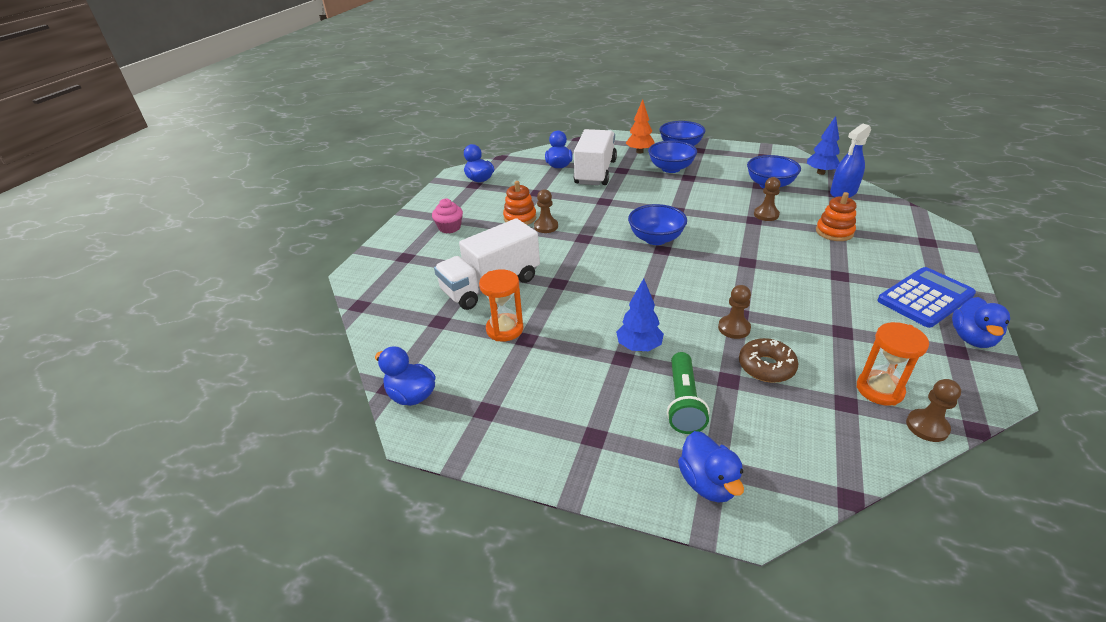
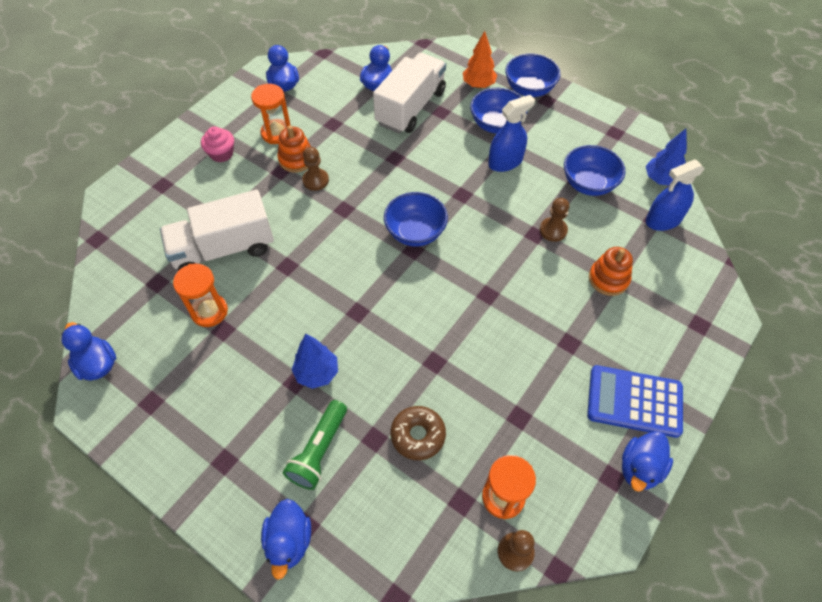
camera: 15 degrees right, 20 degrees up
brown pawn [718,285,751,339] -> none
blue calculator [878,267,976,328] -> blue calculator turned 150 degrees counterclockwise [587,365,683,438]
none -> orange hourglass [251,84,291,144]
none -> blue spray bottle [488,95,535,172]

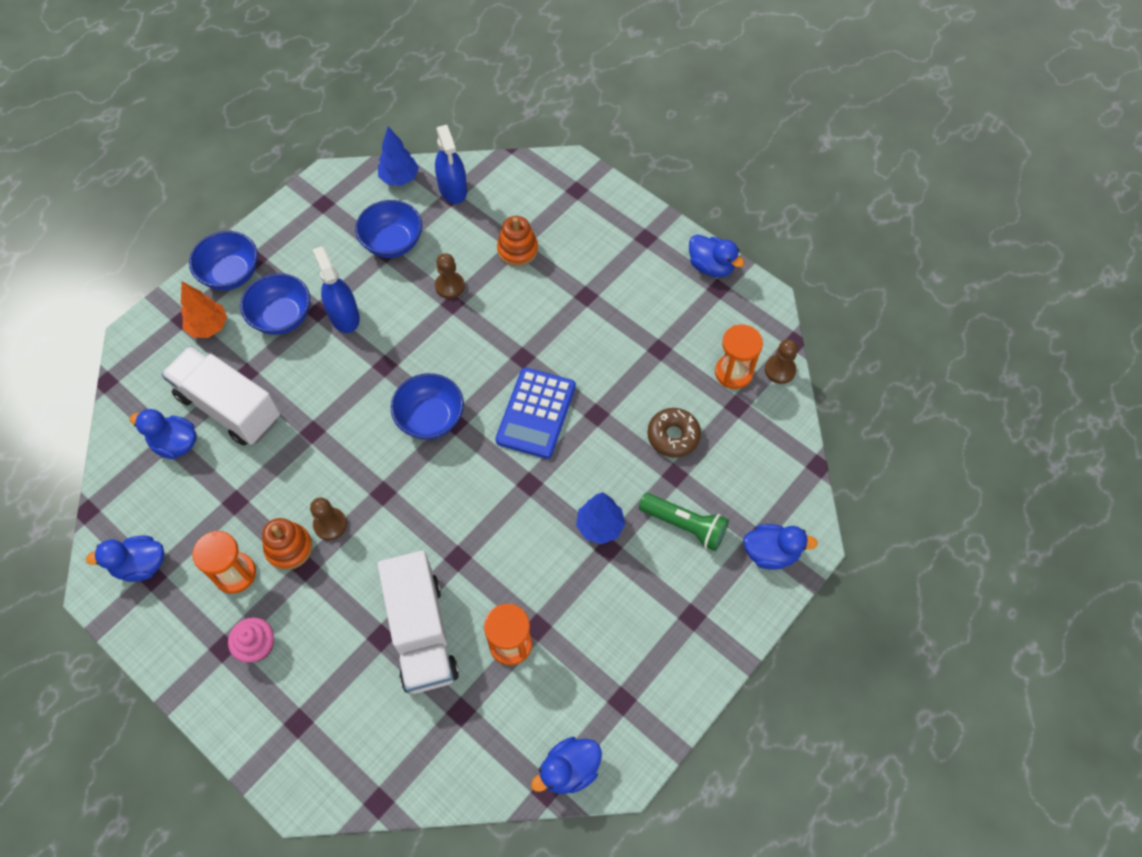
camera: 85 degrees left, 5 degrees up
blue calculator [587,365,683,438] -> blue calculator moved to [495,368,576,459]

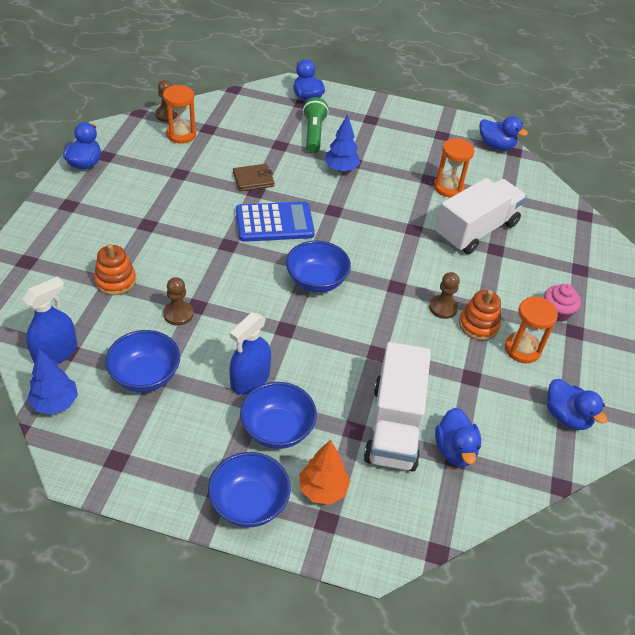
camera: 120 degrees left, 15 degrees down
brown donut [647,408,701,458] -> none
none -> brown wallet [233,164,274,191]

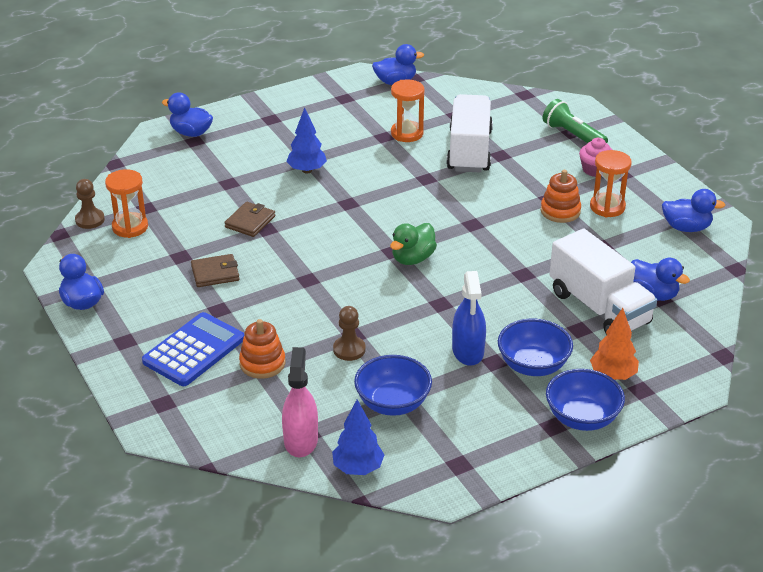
camera: 40 degrees left, 10 degrees down
blue spray bottle [23,276,77,364] -> pink spray bottle [282,347,318,457]
blue calculator [236,202,315,242] -> blue calculator moved to [142,312,244,386]
blue bowl [286,240,351,293] -> green duck [390,223,437,265]
green flashlight [303,97,329,153] -> green flashlight moved to [543,99,608,143]
brown pawn [429,272,460,319] -> none
none -> brown wallet [191,254,240,287]

